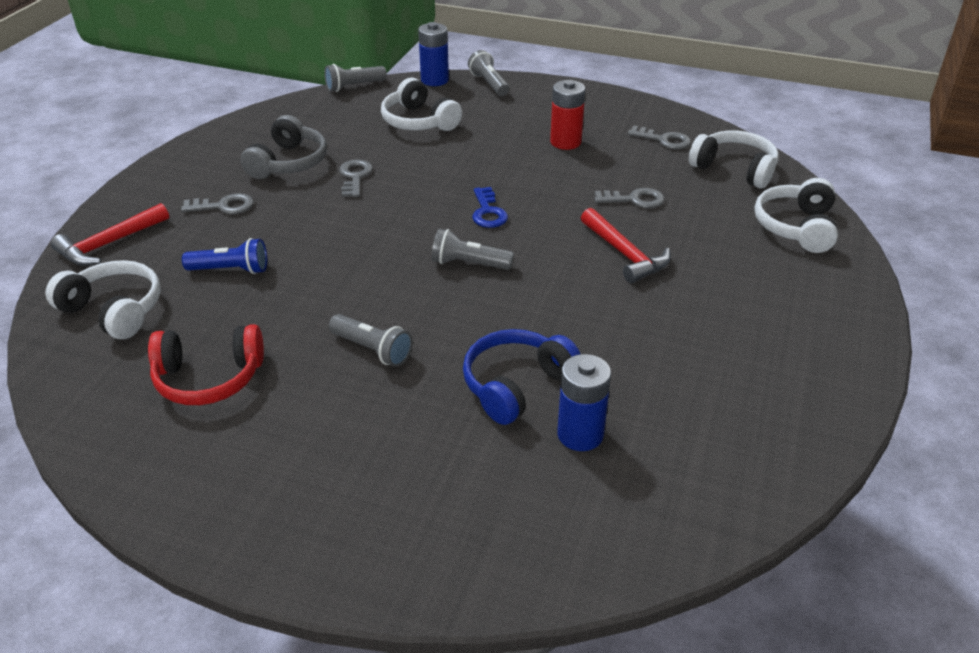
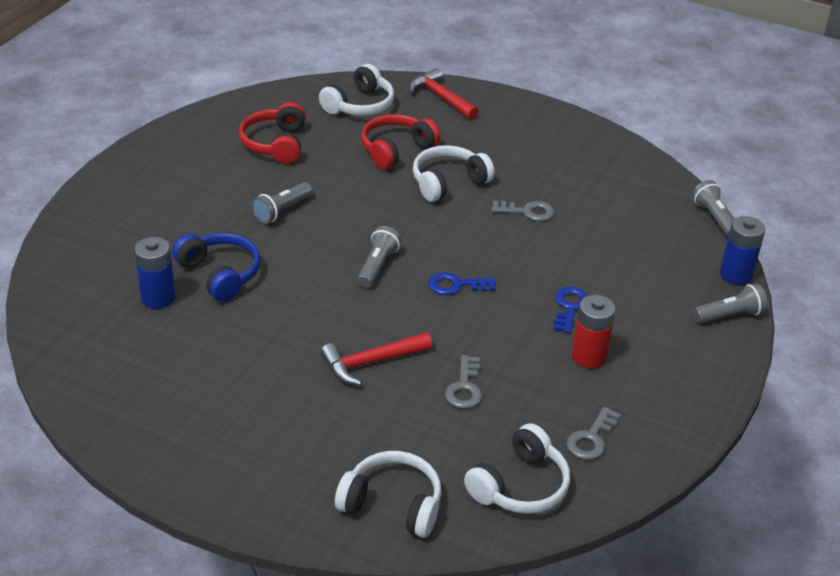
camera: 95 degrees right, 0 degrees up
grey key [181,193,254,214] -> none
blue flashlight [182,238,267,274] -> red headphones [361,114,440,169]
grey headphones [240,115,327,179] -> none
white headphones [381,78,462,131] -> white headphones moved to [413,145,494,202]
none -> blue key [553,287,588,333]

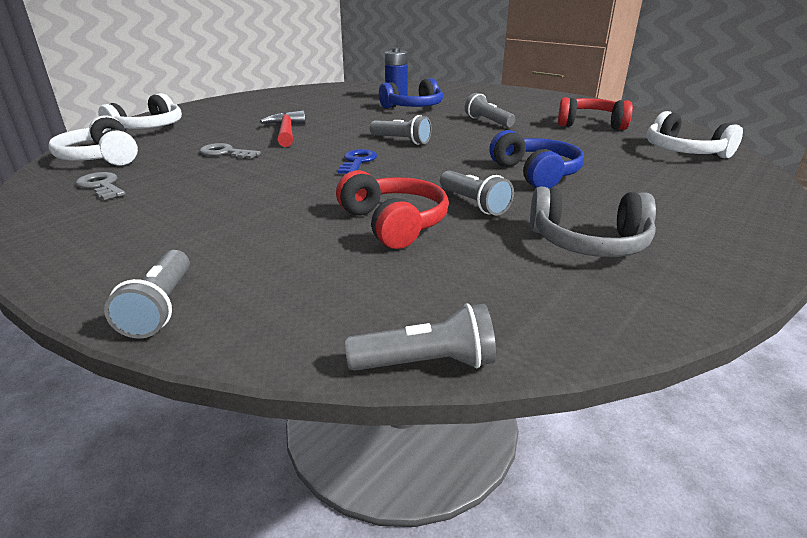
camera: 105 degrees right, 10 degrees down
red headphones [361,114,440,169] -> red headphones moved to [336,170,449,249]
red hammer [409,68,479,120] -> none
white headphones [413,145,494,202] -> blue headphones [489,130,584,188]
grey key [491,201,554,221] -> grey flashlight [440,170,514,216]
blue key [553,287,588,333] -> none
red battery [572,295,616,368] -> none
blue battery [720,216,765,285] -> none
none -> grey headphones [530,187,656,257]

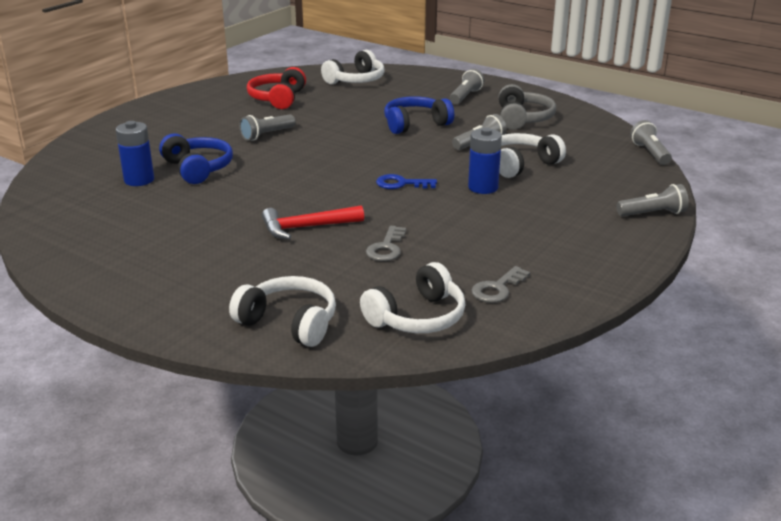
camera: 95 degrees left, 0 degrees up
red headphones [336,170,449,249] -> white headphones [499,133,566,178]
grey flashlight [370,115,432,145] -> grey flashlight moved to [450,69,484,104]
none -> blue battery [468,127,502,194]

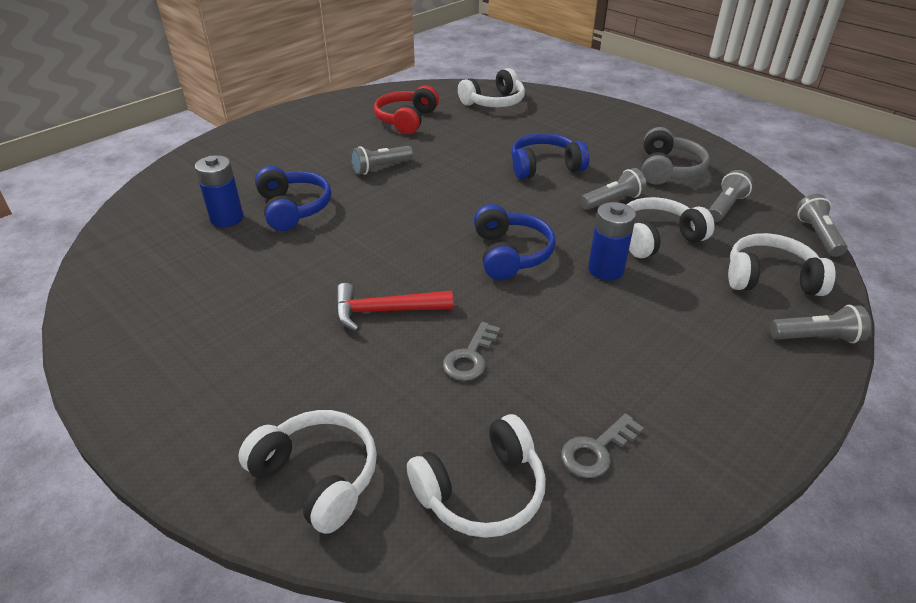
camera: 10 degrees right, 10 degrees up
blue key [376,174,437,189] -> blue headphones [474,204,556,280]
grey flashlight [450,69,484,104] -> grey flashlight moved to [708,170,753,222]
none -> white headphones [728,233,836,296]

